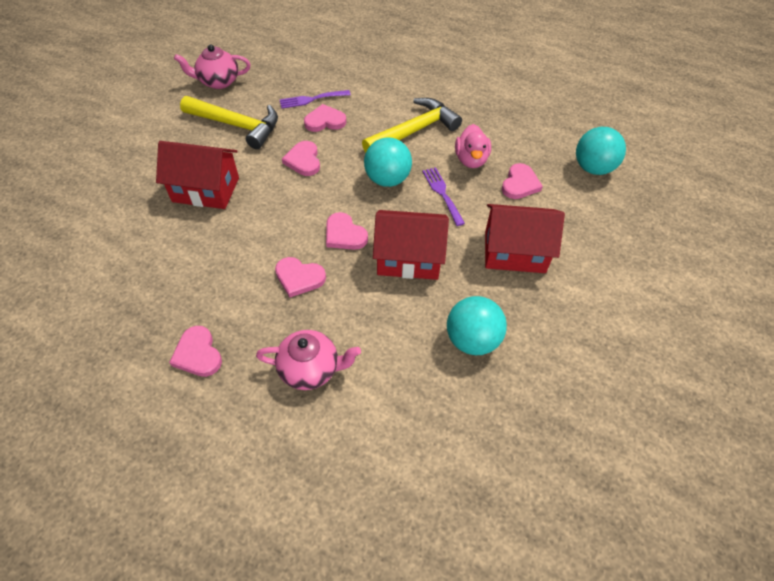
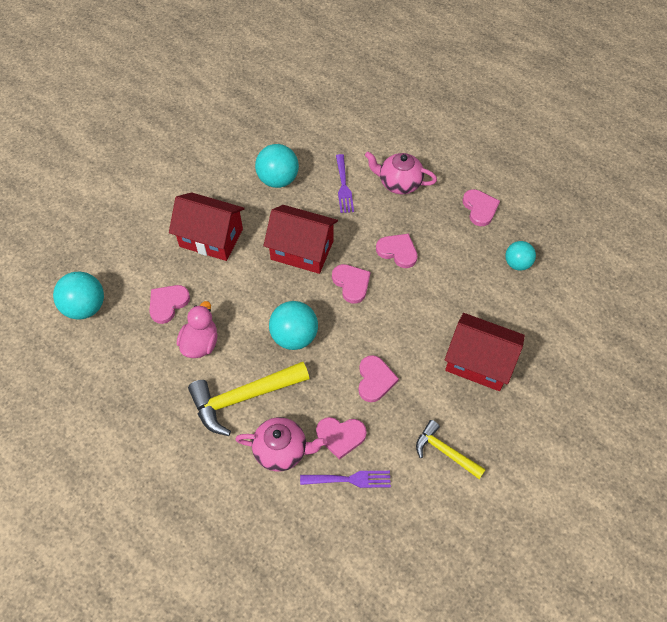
camera: 165 degrees left, 5 degrees up
pink teapot [174,44,251,89] -> pink teapot moved to [235,417,327,471]
yellow hammer [180,96,278,149] -> yellow hammer [416,420,486,479], size x0.60
purple fork [422,167,465,226] -> purple fork moved to [336,154,354,213]
none -> turquoise ball [505,241,536,270]

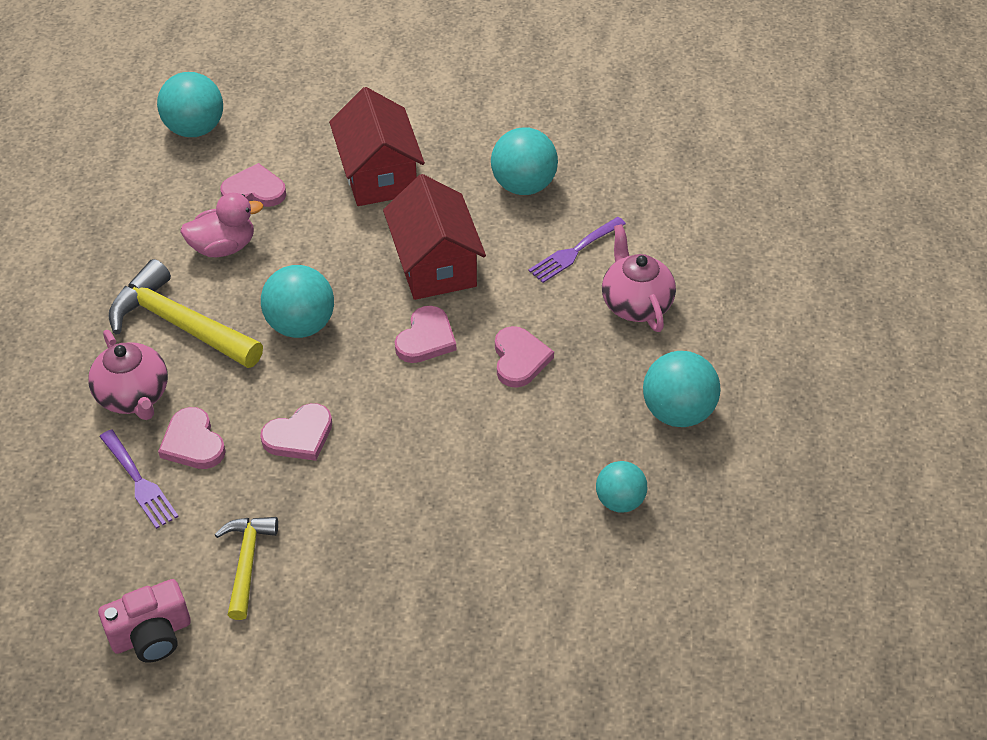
camera: 55 degrees right, 10 degrees down
red house [445,313,525,391] -> none
pink heart [462,189,500,226] -> turquoise ball [643,351,720,427]
none -> pink camera [98,579,191,663]

